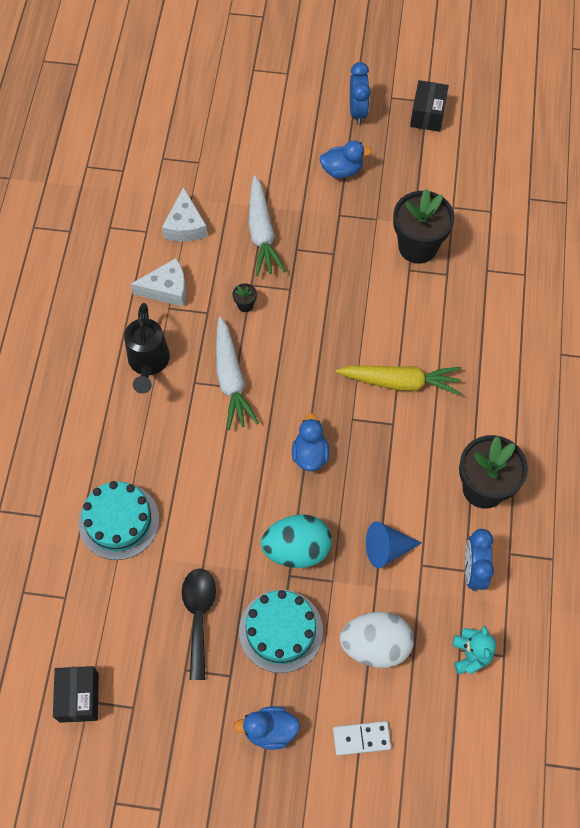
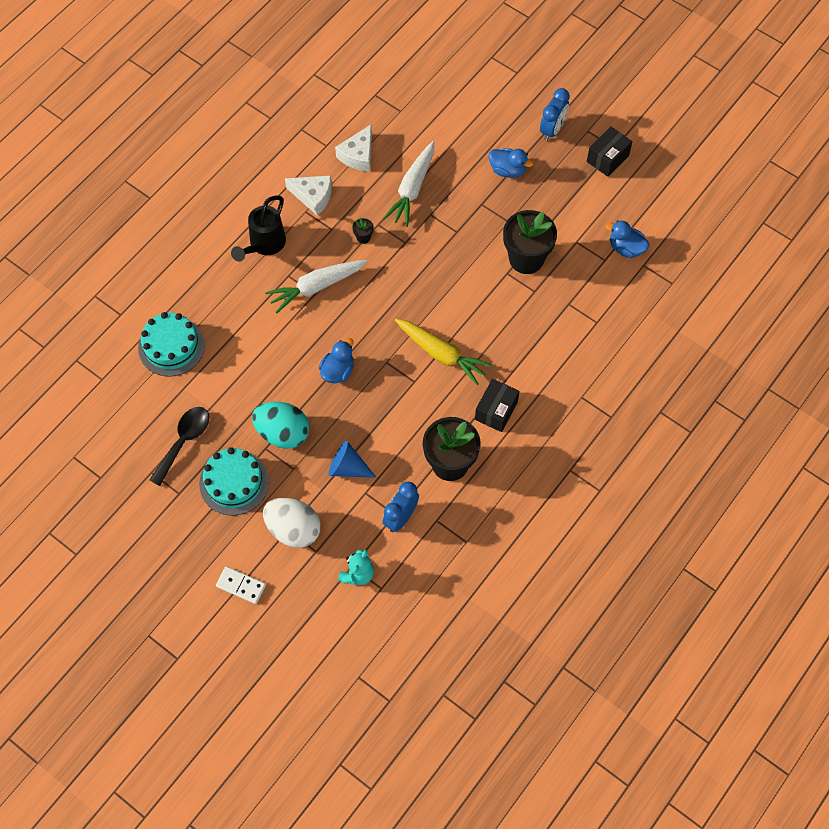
camera: 30 degrees right, 0 degrees up
black box [53,666,99,723] -> black box moved to [475,379,520,432]
white carrot [216,317,259,430] -> white carrot turned 45 degrees clockwise [265,260,368,313]
blue duck [233,706,300,750] -> blue duck moved to [605,220,650,258]

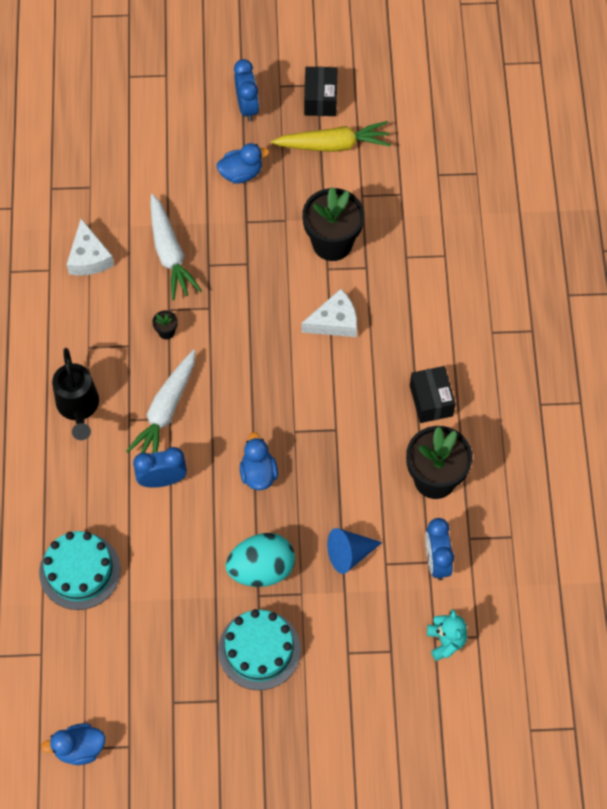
camera: 40 degrees left, 0 degrees up
black spoon [150,407,209,486] -> none
white domino [216,566,266,604] -> none
white egg [263,498,321,548] -> none
white cheese [285,175,332,216] -> white cheese moved to [301,289,357,337]
yellow carrot [395,319,492,385] -> yellow carrot moved to [271,121,391,152]
blue duck [605,220,650,258] -> blue duck moved to [41,723,105,765]
none -> blue clock [133,447,187,488]

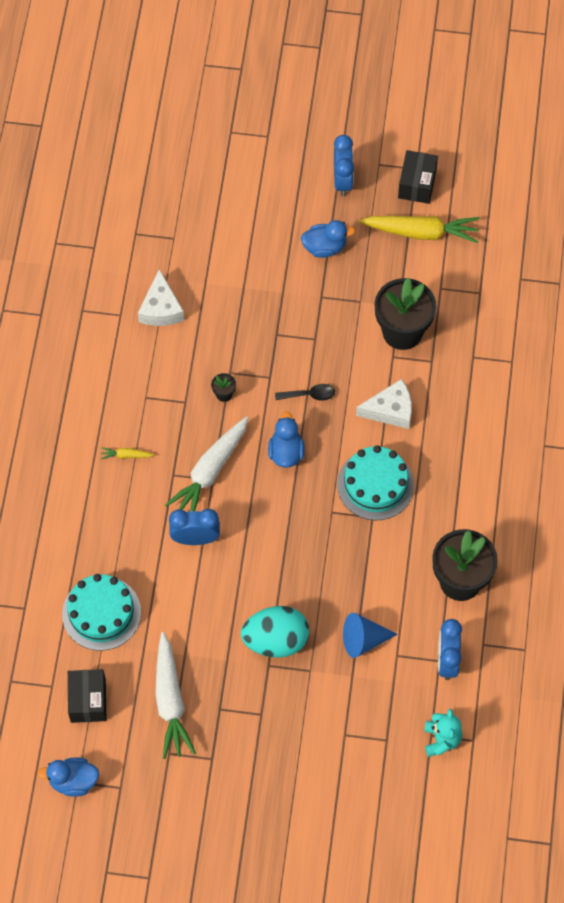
camera: 10 degrees right, 0 degrees up
black watering can [52,348,99,440] -> yellow carrot [101,447,155,459]
white carrot [150,194,202,300] -> white carrot moved to [155,632,196,759]
turquoise cake [218,609,301,690] -> turquoise cake moved to [337,445,414,520]
blue duck [240,432,278,490] -> blue duck moved to [268,412,305,468]
black box [410,366,456,423] -> black box moved to [68,669,106,723]
none -> black spoon [275,384,335,401]

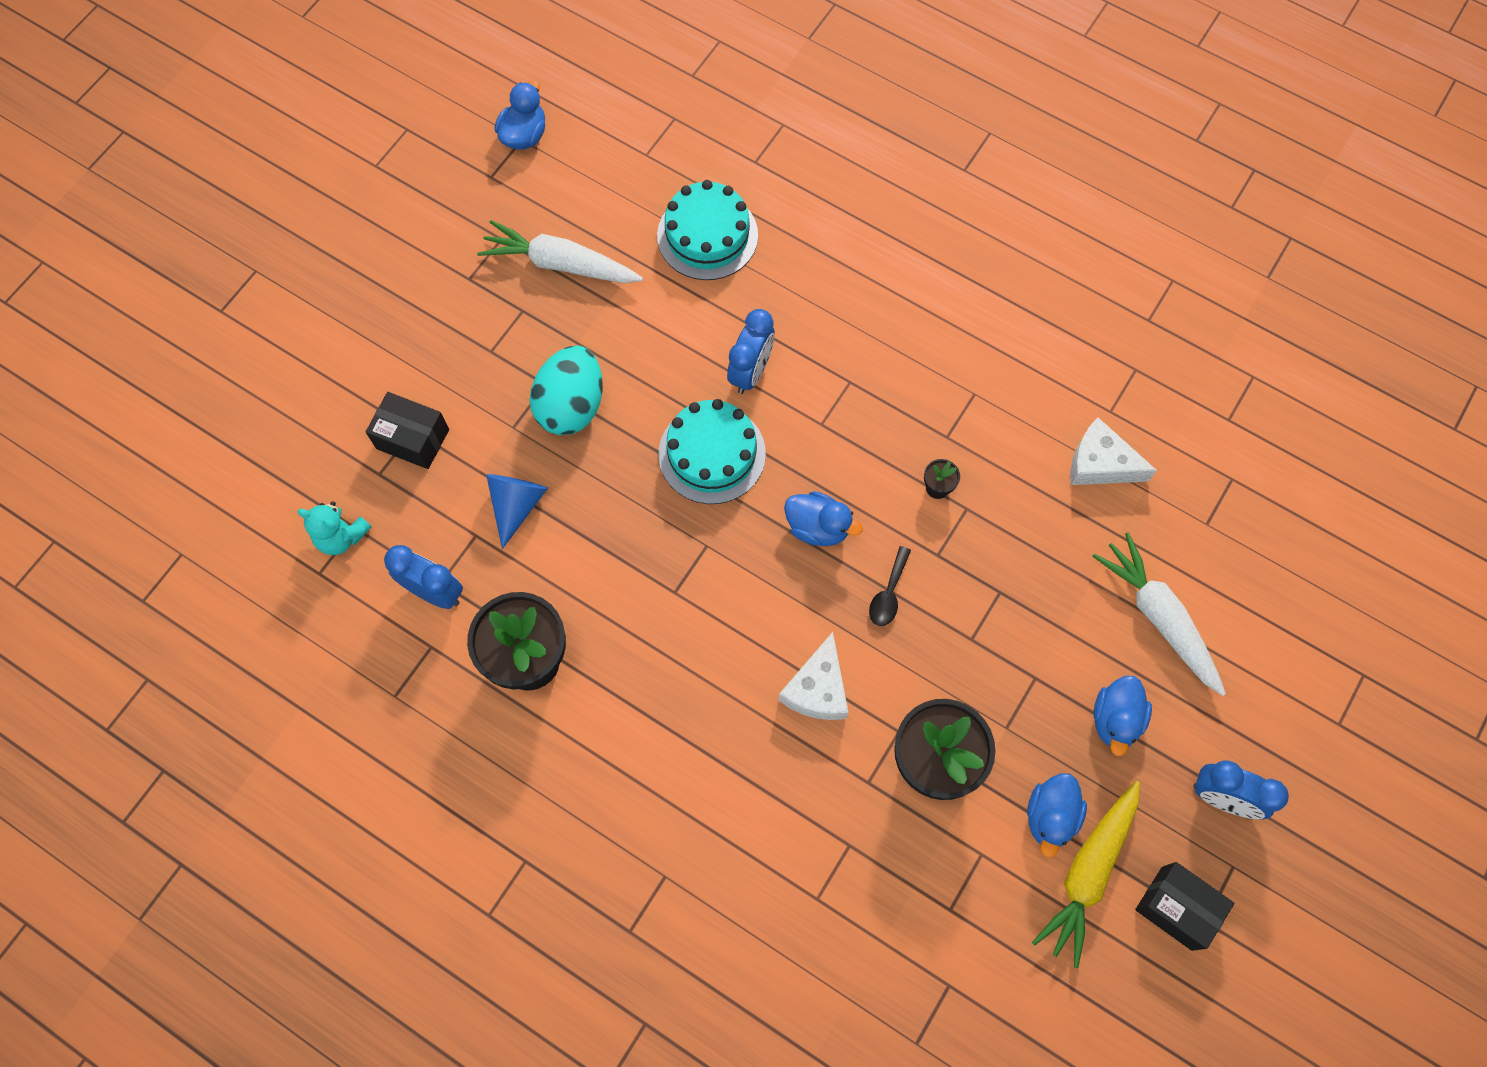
camera: 115 degrees right, 5 degrees up
black box [68,669,106,723] -> black box moved to [366,392,449,469]
yellow carrot [101,447,155,459] -> none
white carrot [165,416,248,511] -> white carrot moved to [1092,533,1226,696]
turquoise cake [337,445,414,520] -> turquoise cake moved to [659,399,766,504]
none -> blue duck [1027,773,1087,858]

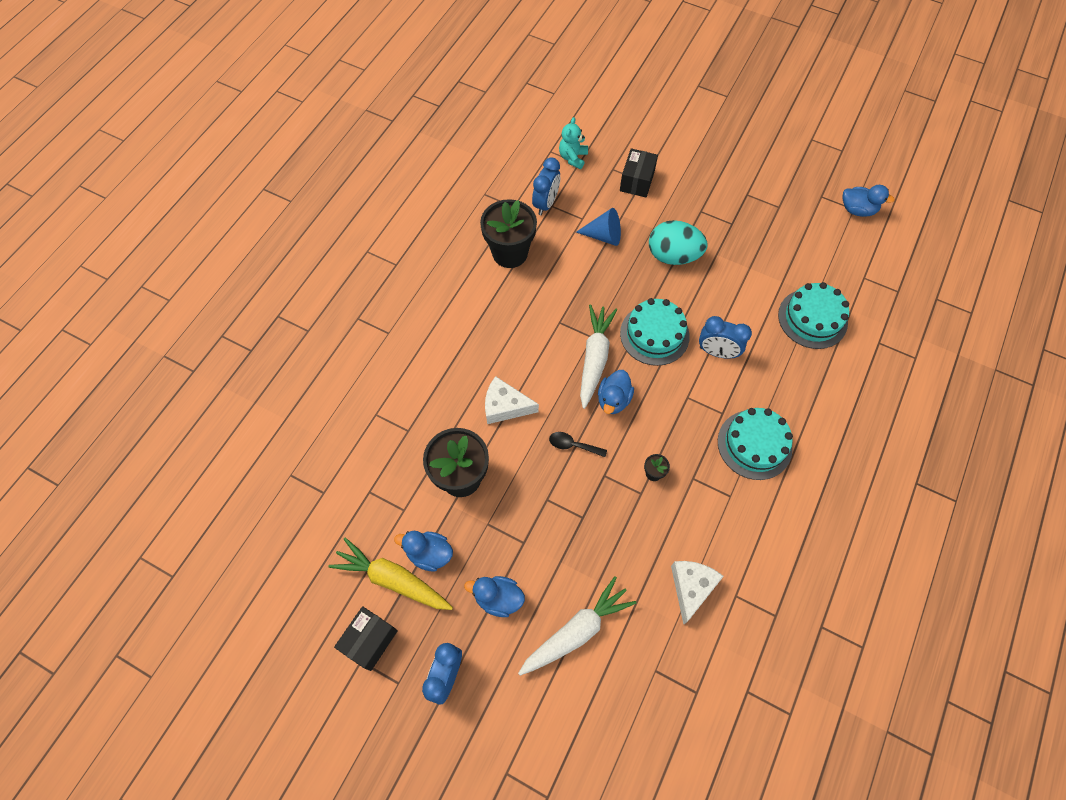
camera: 85 degrees right, 5 degrees down
white carrot [477,220,643,283] -> white carrot moved to [580,305,617,409]
none -> turquoise cake [718,408,793,480]

